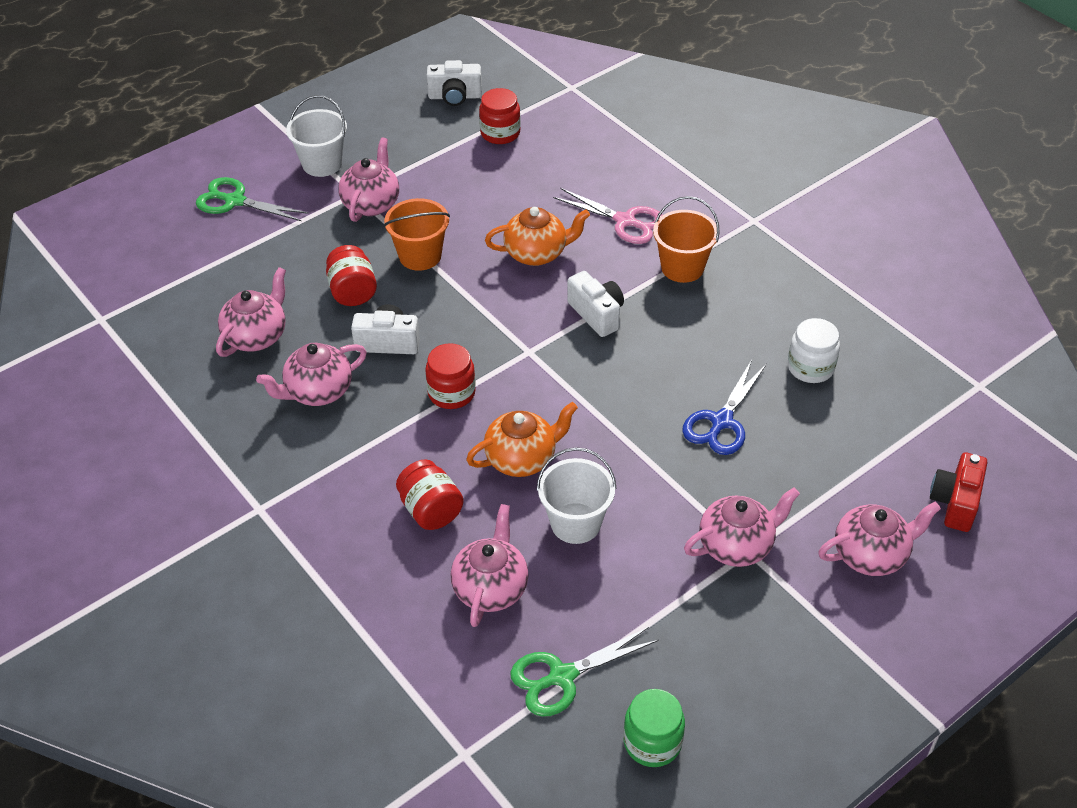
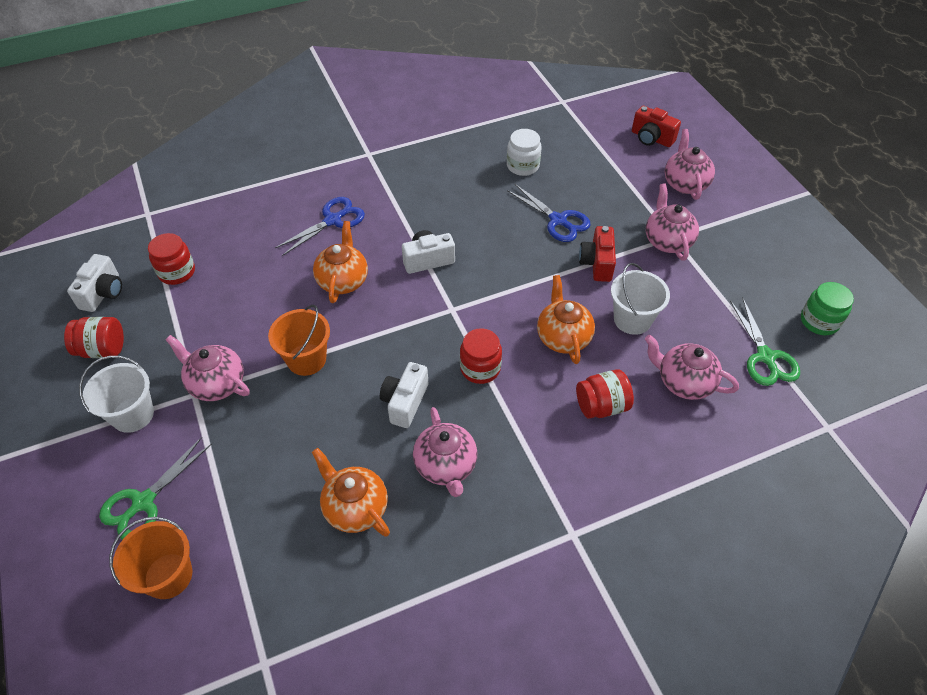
camera: 75 degrees left, 5 degrees up
pink teapot [216,267,286,357] -> orange teapot [312,448,390,537]
red jar [326,245,377,306] -> red jar moved to [64,317,124,358]
pink scissors [553,188,663,244] -> blue scissors [275,197,365,256]
orange bucket [653,196,720,283] -> orange bucket moved to [109,517,192,599]
none -> red camera [579,226,616,282]

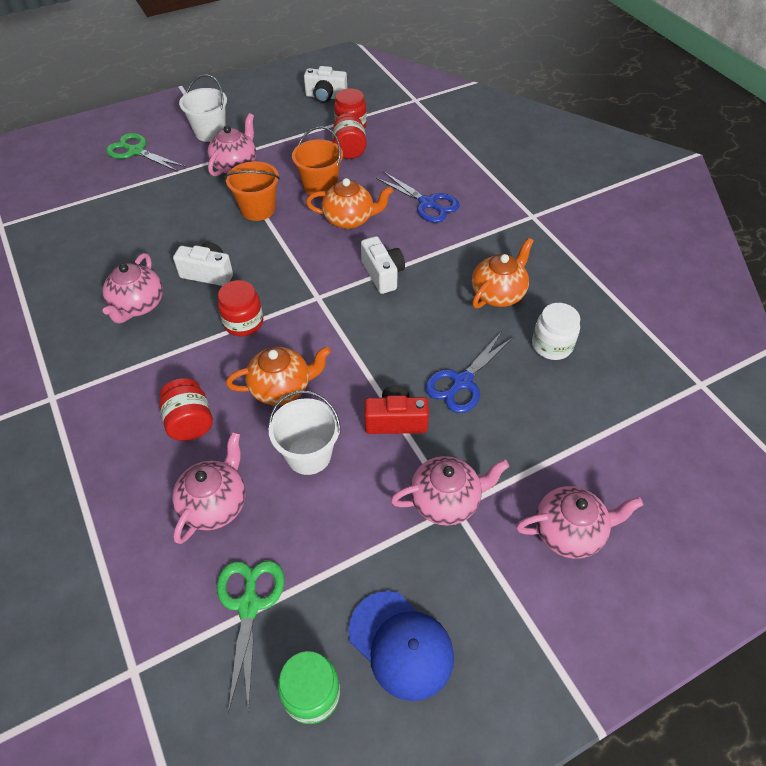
camera: 85 degrees right, 0 degrees up
red jar [64,317,124,358] -> red jar moved to [332,113,367,159]
orange bucket [109,517,192,599] -> orange bucket moved to [292,126,343,197]
orange teapot [312,448,390,537] -> orange teapot moved to [472,238,534,309]
pink teapot [413,407,478,497] -> pink teapot turned 60 degrees counterclockwise [102,253,163,323]
red camera [632,106,681,147] -> none
green scissors [730,299,800,386] -> green scissors turned 105 degrees clockwise [217,560,285,713]
none -> blue cap [348,591,454,701]

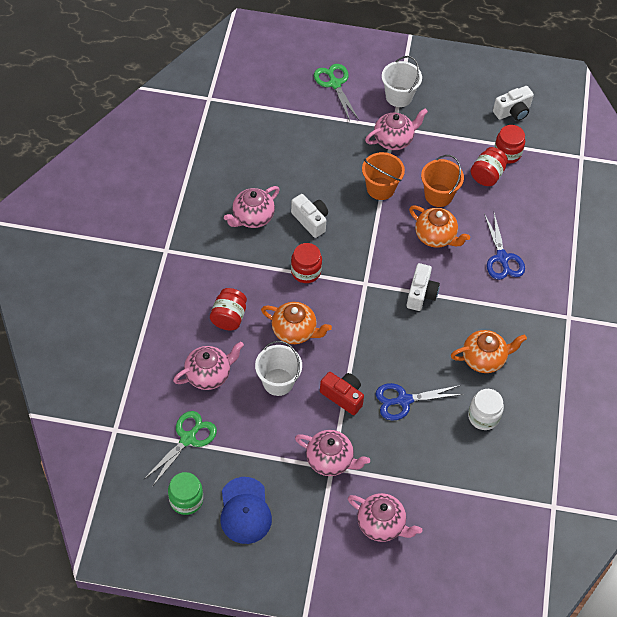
camera: 35 degrees right, 5 degrees up
white camera [304,66,347,103] -> white camera turned 75 degrees counterclockwise [493,86,534,121]

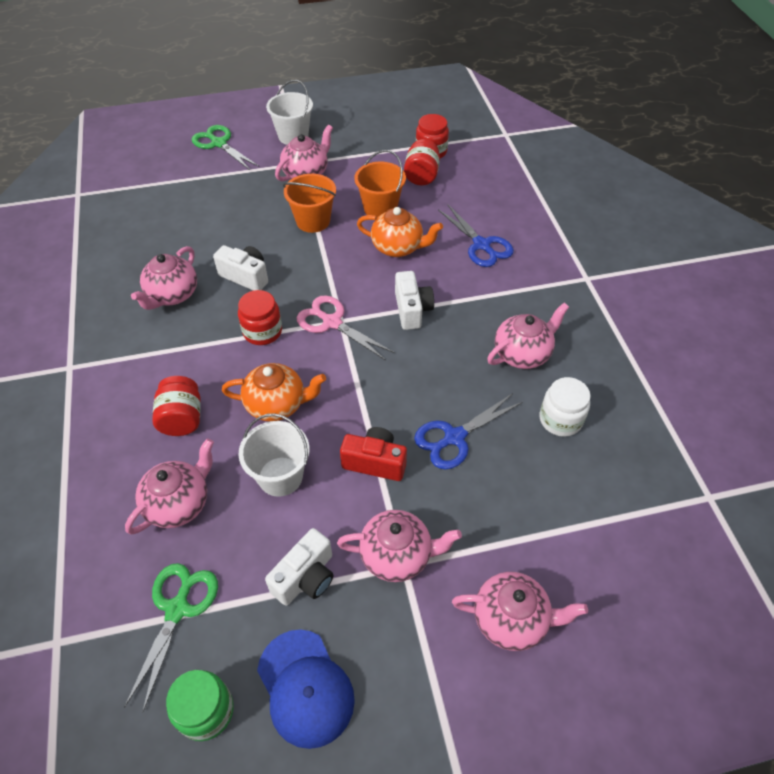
camera: 20 degrees left, 5 degrees down
orange teapot [451,330,527,373] -> pink teapot [487,302,569,369]
white camera [493,86,534,121] -> white camera moved to [265,528,333,606]
none -> pink scissors [297,295,394,360]

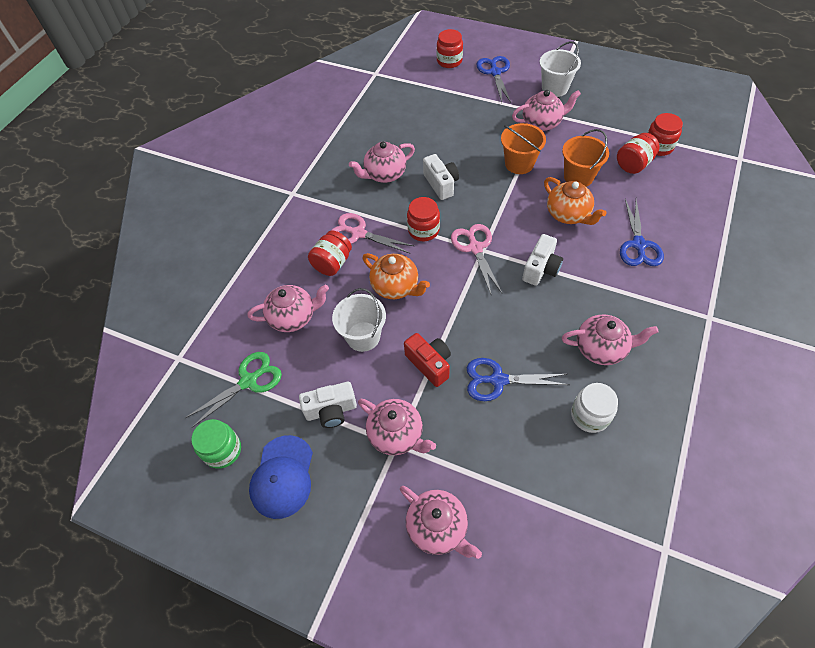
camera: 40 degrees right, 5 degrees up
green scissors [192,125,259,170] -> blue scissors [476,56,511,103]
none -> pink scissors [331,213,414,253]
none -> red jar [437,29,463,68]

